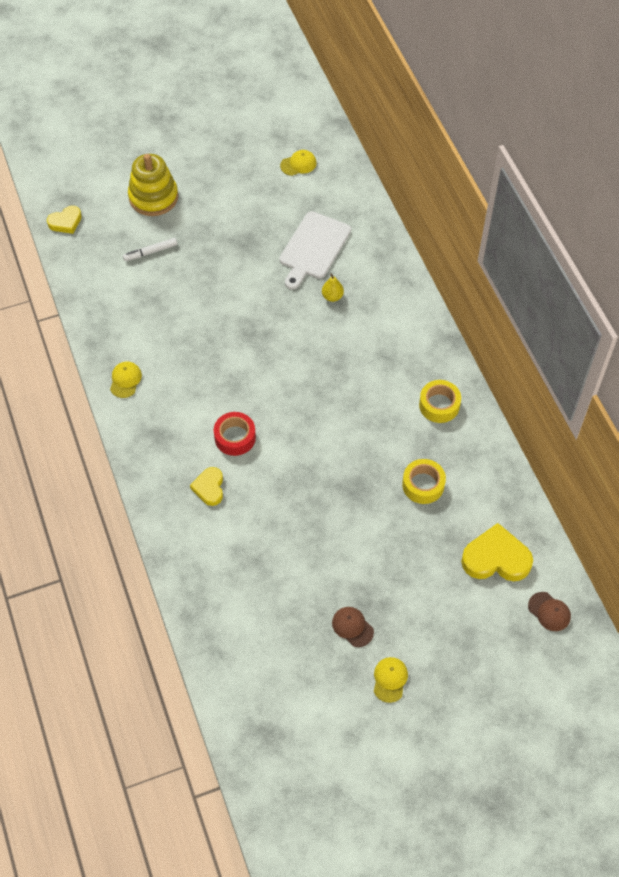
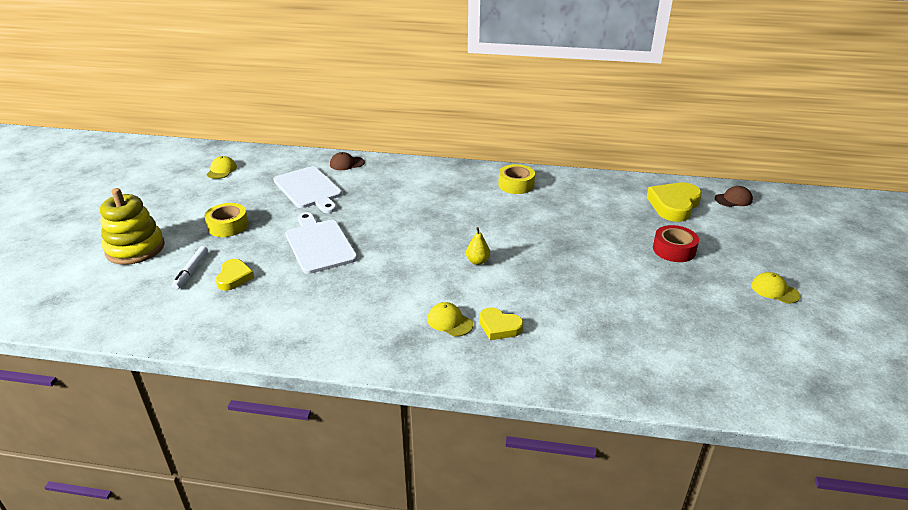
camera: 60 degrees left, 25 degrees down
yellow heart [47,206,82,234] -> yellow heart moved to [216,259,254,291]
yellow cap [110,362,142,398] -> yellow cap moved to [427,302,473,337]
red tape [214,412,256,456] -> red tape moved to [653,225,699,262]
yellow pear [322,273,344,302] -> yellow pear moved to [466,227,490,265]
brown cap [332,607,374,647] -> brown cap moved to [330,152,365,170]
yellow tape [402,459,446,504] -> yellow tape moved to [205,203,249,237]
none -> white cutting board [286,212,357,274]

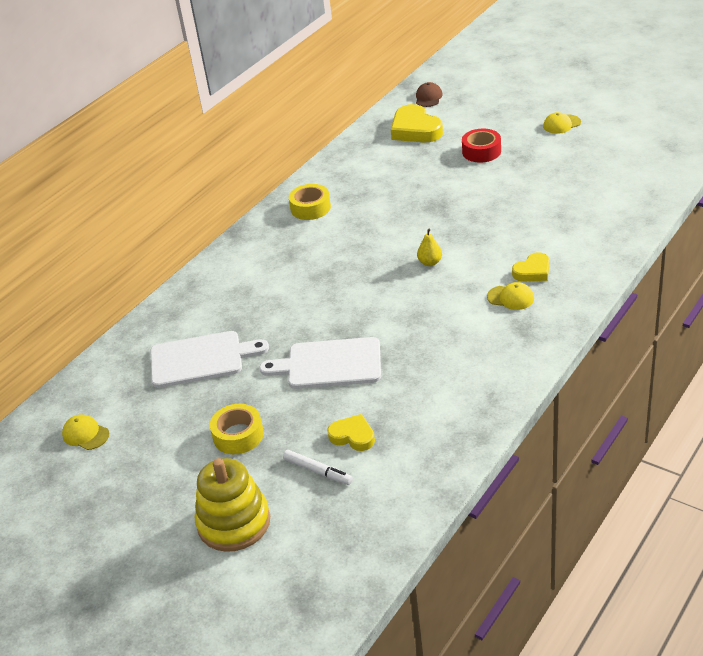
camera: 60 degrees left, 5 degrees up
brown cap [330,152,365,170] -> none
yellow cap [427,302,473,337] -> yellow cap turned 135 degrees counterclockwise [487,282,534,310]

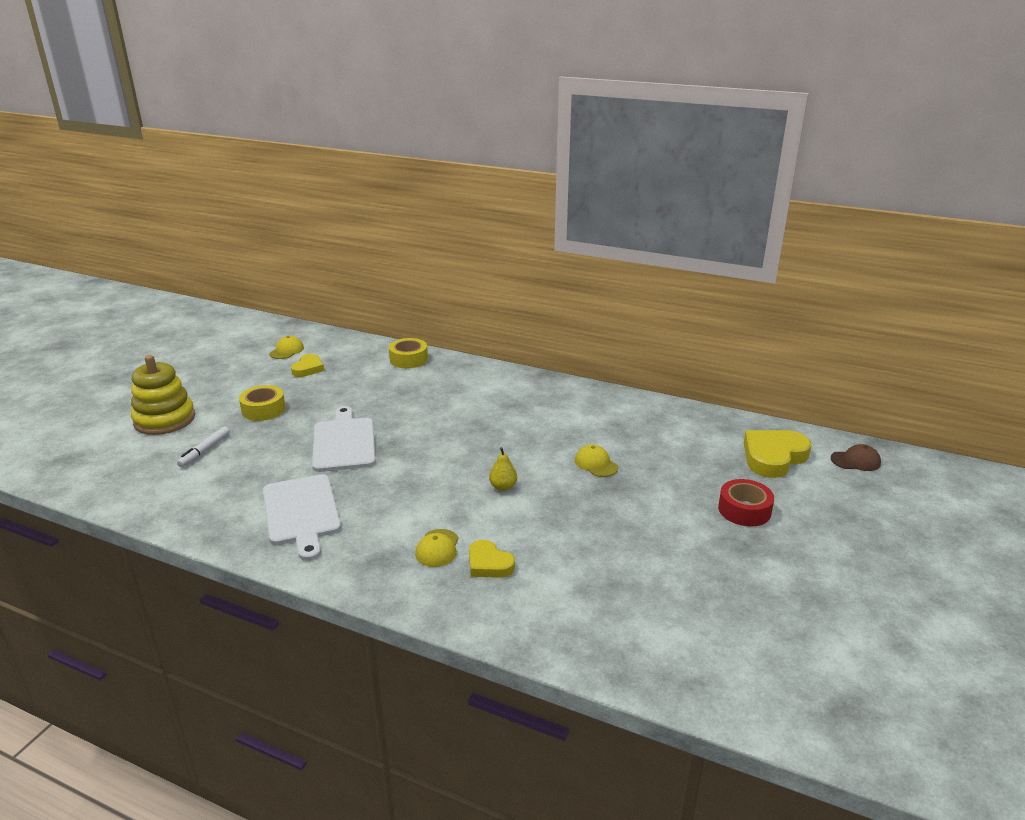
camera: 75 degrees right, 10 degrees down
white cutting board [150,331,269,388] -> white cutting board moved to [263,474,341,561]
yellow tape [289,184,331,220] -> yellow tape moved to [389,338,428,368]
yellow heart [327,414,375,451] -> yellow heart moved to [291,354,324,377]
yellow cap [543,112,581,134] -> yellow cap moved to [575,444,618,477]

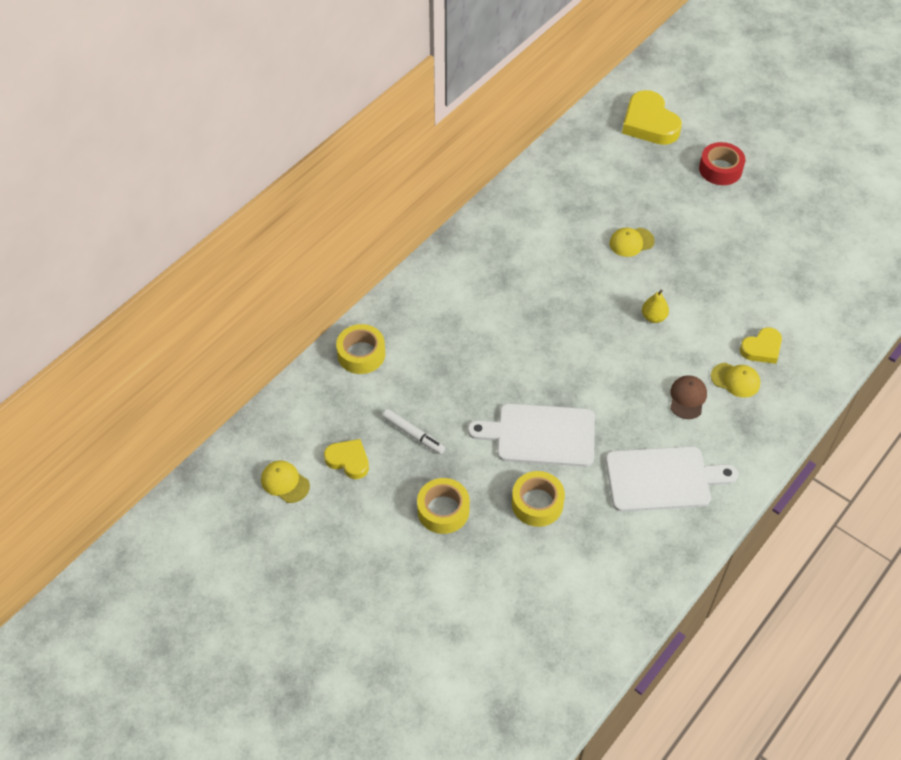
camera: 75 degrees left, 25 degrees up
yellow stacking toy [131,355,195,435] -> none
white marker [177,426,230,467] -> white marker moved to [382,409,445,454]
brown cap [831,444,881,471] -> brown cap moved to [670,375,707,419]
none -> yellow tape [512,471,565,527]

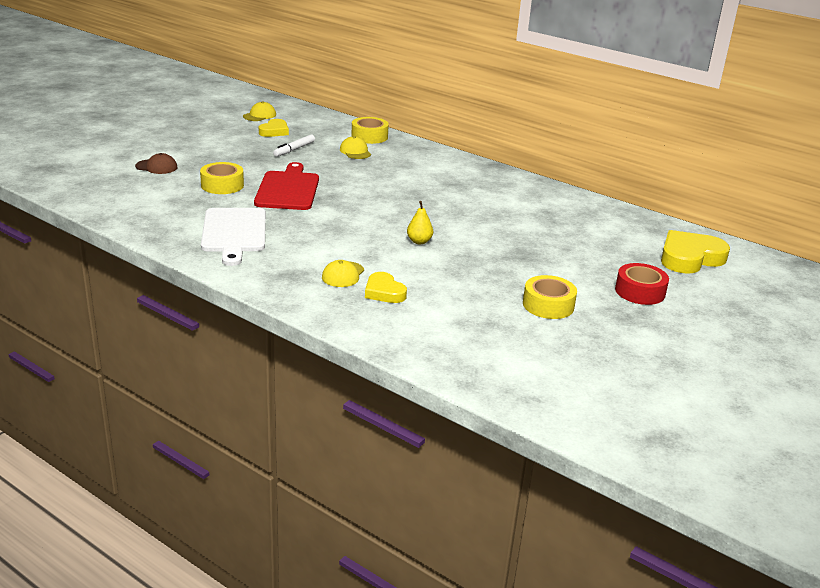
camera: 85 degrees right, 25 degrees down
yellow tape [417,478,470,534] -> yellow tape moved to [523,275,577,319]
white cutting board [468,403,595,467] -> red cutting board [254,162,319,210]
yellow cap [610,228,655,257] -> yellow cap moved to [340,136,371,159]
brown cap [670,375,707,419] -> brown cap moved to [135,153,177,174]

